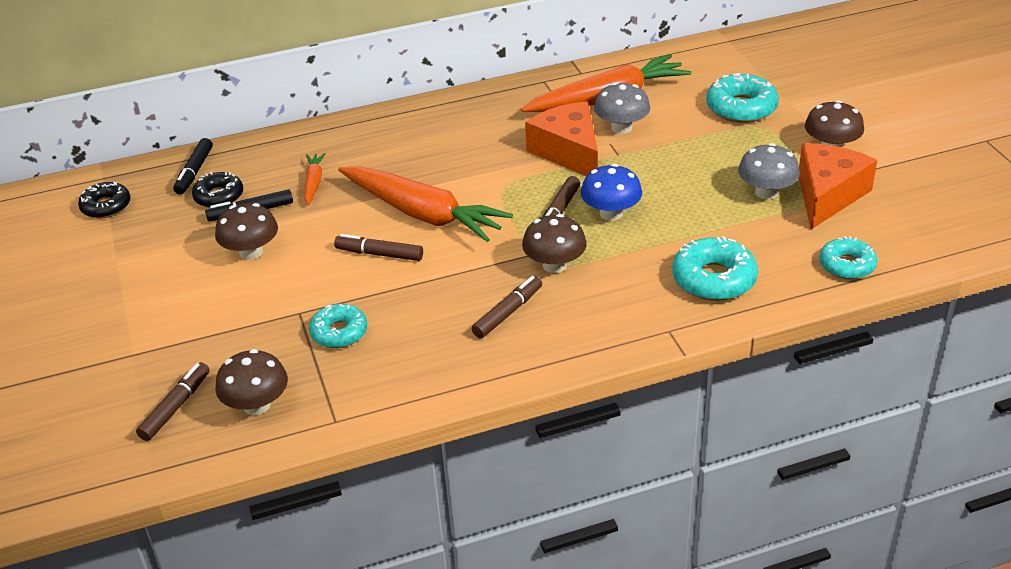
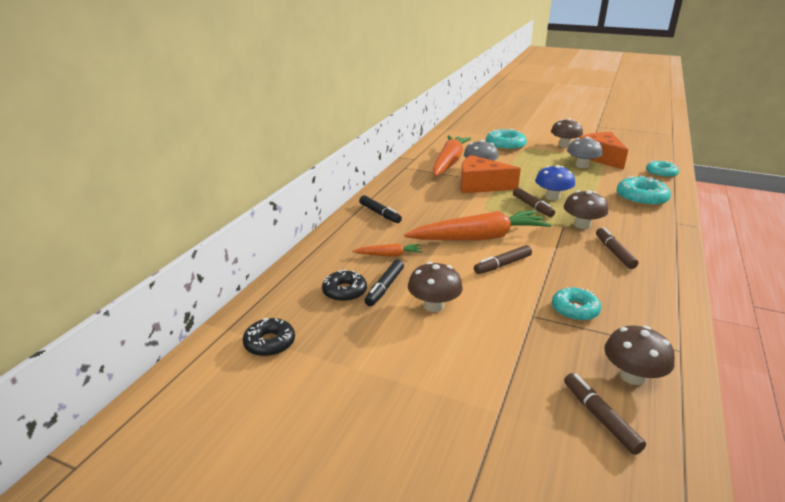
camera: 50 degrees left, 10 degrees down
black marker [173,138,213,195] -> black marker moved to [359,195,402,223]
orange carrot [305,153,325,205] -> orange carrot turned 135 degrees clockwise [352,243,422,257]

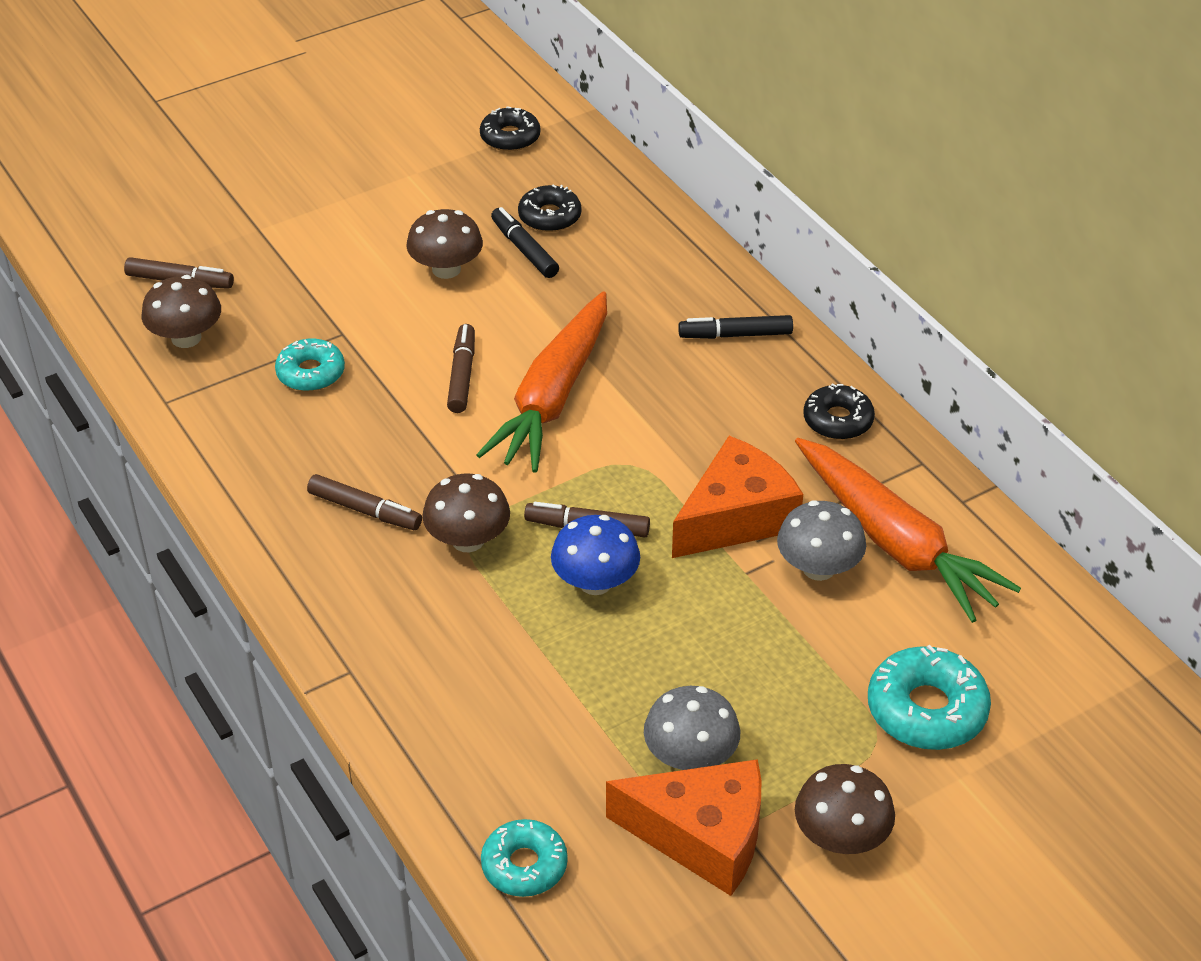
camera: 125 degrees right, 15 degrees up
orange carrot [352,243,422,257] -> none
turquoise donut [616,176,671,207] -> none
none -> black donut [803,383,875,440]

